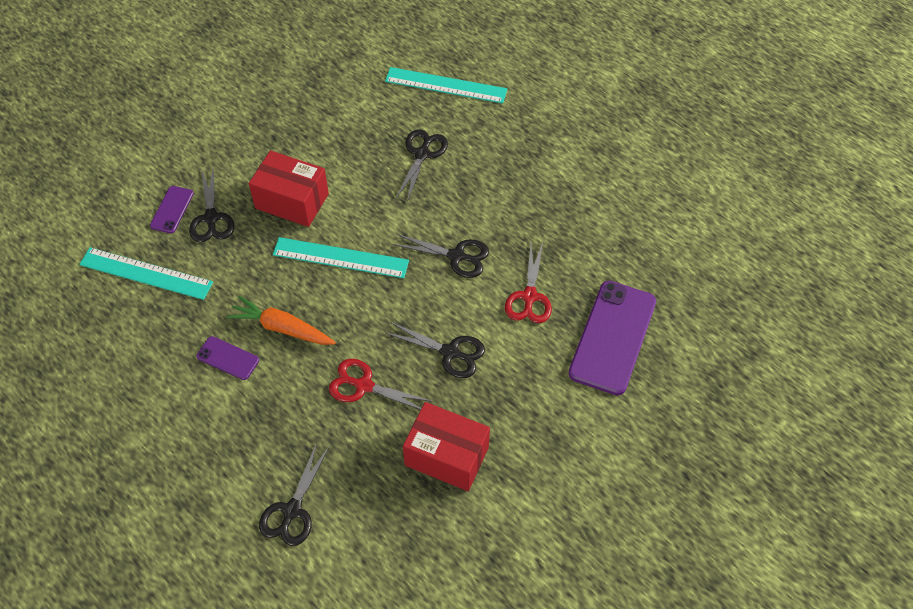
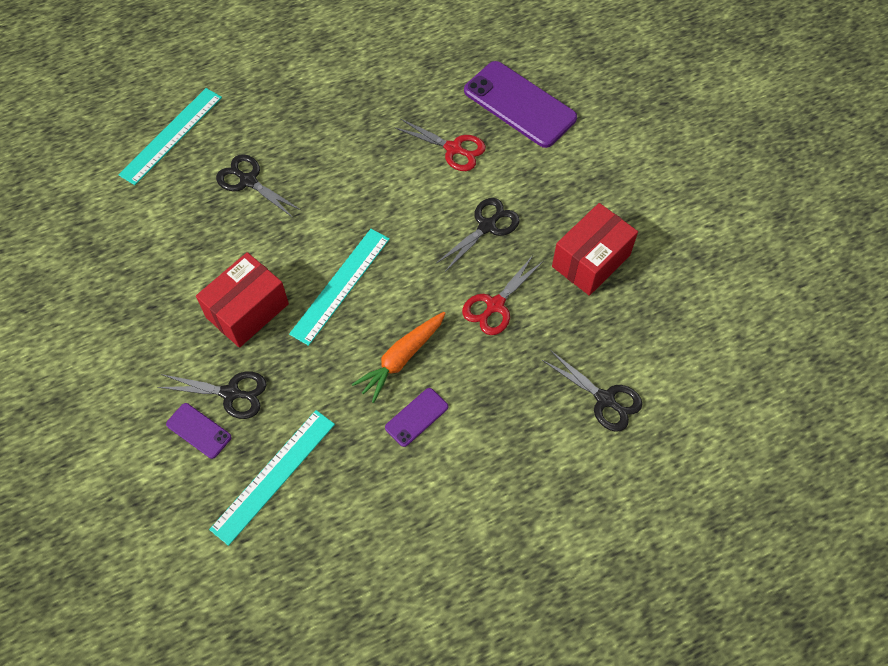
camera: 70 degrees left, 5 degrees up
black scissors [392,234,489,278] -> none

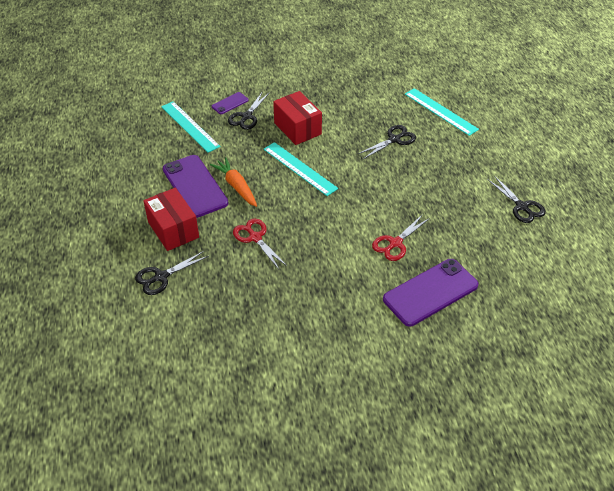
camera: 105 degrees right, 15 degrees down
purple phone [385,388,448,447] -> purple phone [163,155,228,218], size x2.07
black scissors [436,198,520,272] -> black scissors moved to [487,176,546,223]
red box [552,203,638,296] -> red box moved to [143,188,199,251]

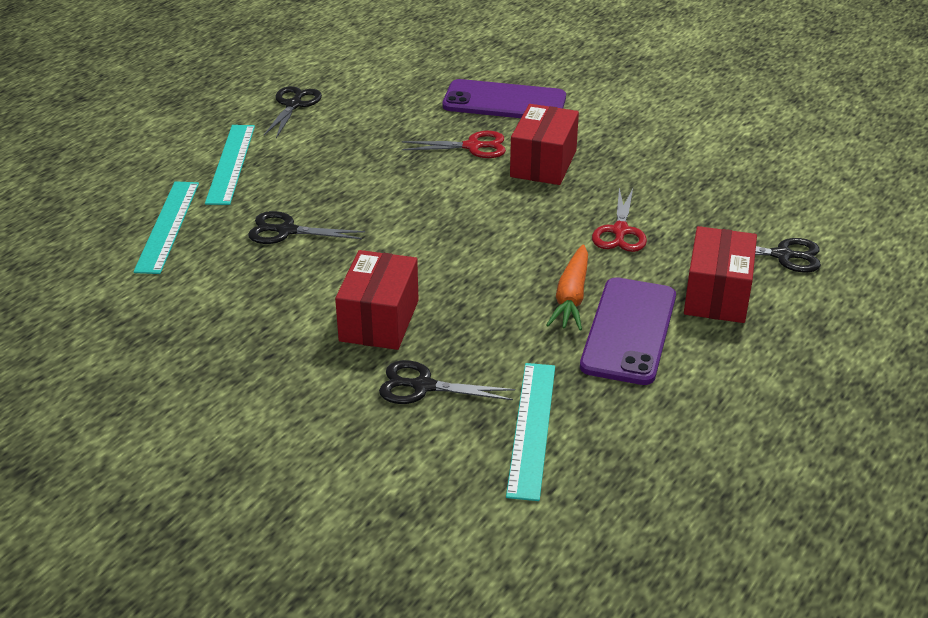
camera: 135 degrees left, 10 degrees down
purple phone [212,92,248,114] -> none
black scissors [228,91,270,130] -> black scissors turned 150 degrees counterclockwise [379,360,515,404]
turquoise ruler [263,142,338,196] -> turquoise ruler moved to [205,125,255,205]
none -> red box [510,104,579,185]

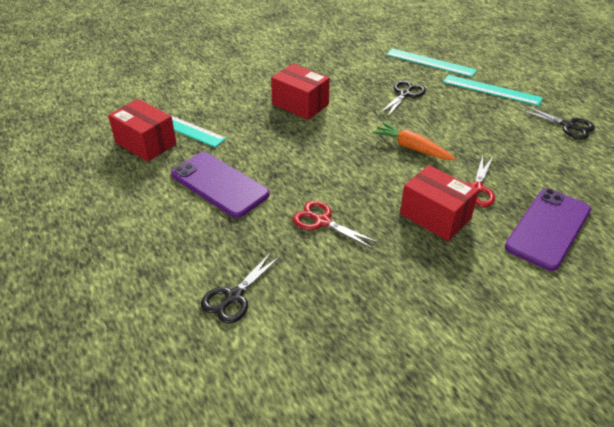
camera: 115 degrees right, 5 degrees up
black scissors [379,360,515,404] -> none
orange carrot [546,245,588,330] -> orange carrot moved to [372,122,456,160]
red box [684,226,757,323] -> red box moved to [108,99,177,162]

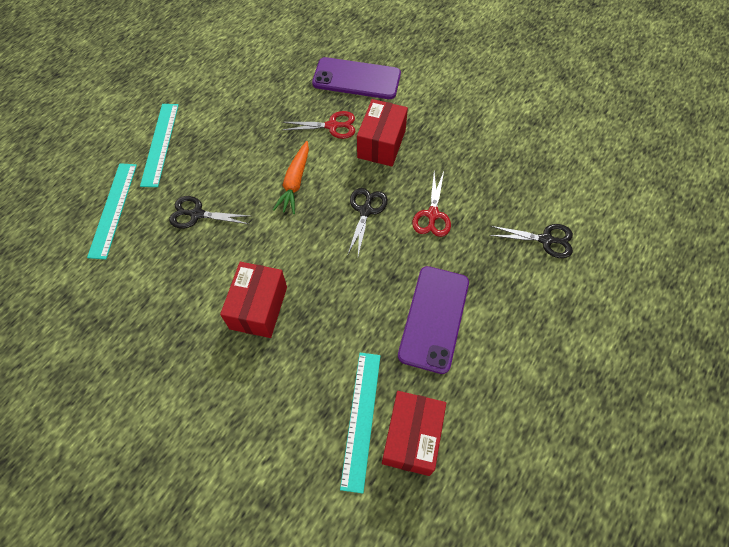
camera: 115 degrees left, 20 degrees up
black scissors [518,104,595,139] -> black scissors moved to [347,188,388,256]

